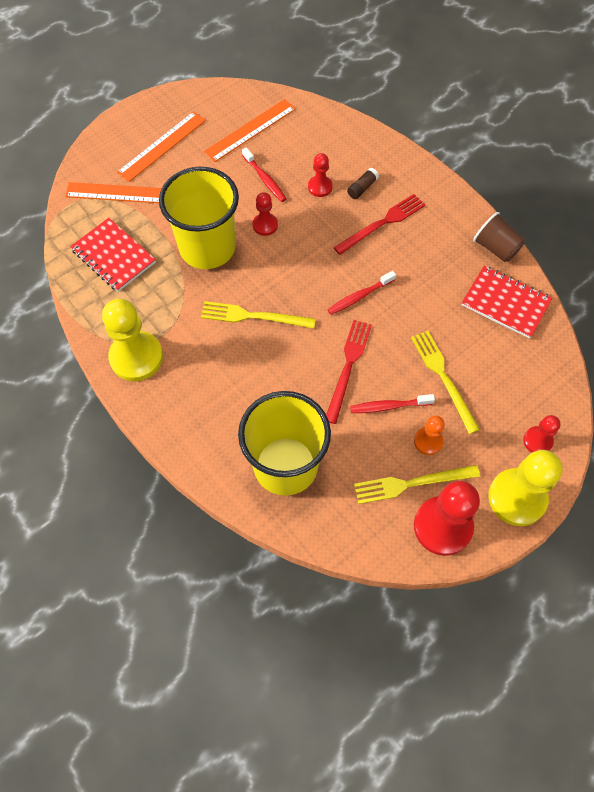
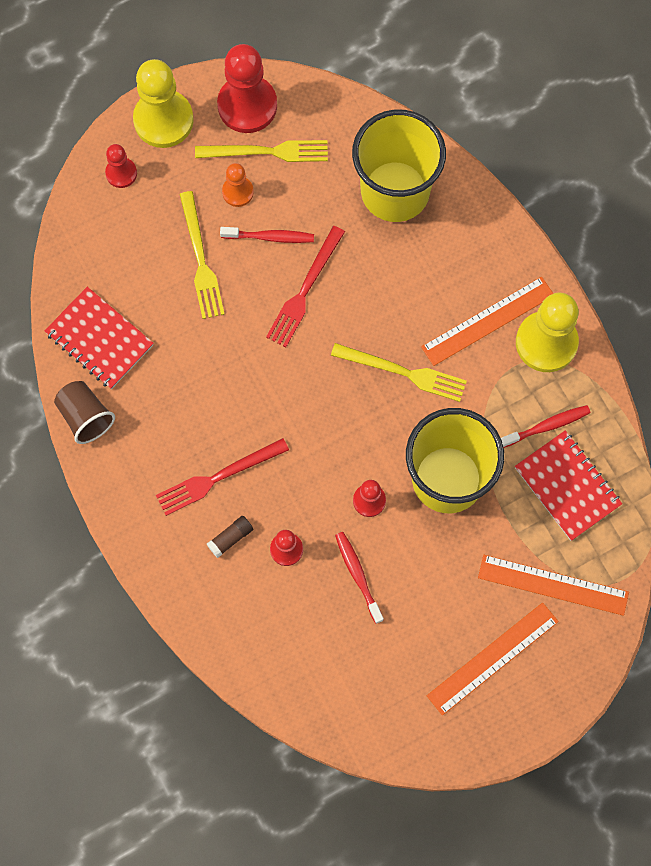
camera: 170 degrees left, 10 degrees up
orange ruler [204,99,296,162] -> orange ruler moved to [421,276,553,366]
red toothbrush [327,271,396,315] -> red toothbrush moved to [501,405,590,448]

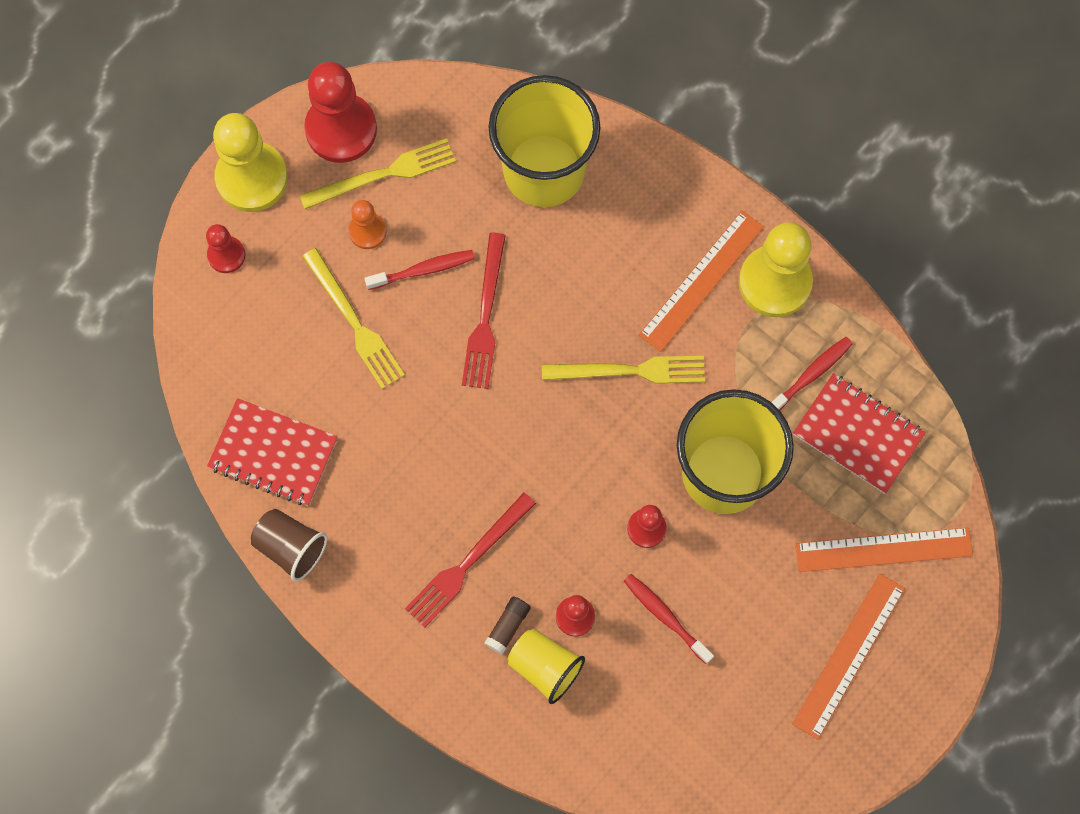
camera: 20 degrees left, 0 degrees up
none -> yellow cup [508,629,585,704]

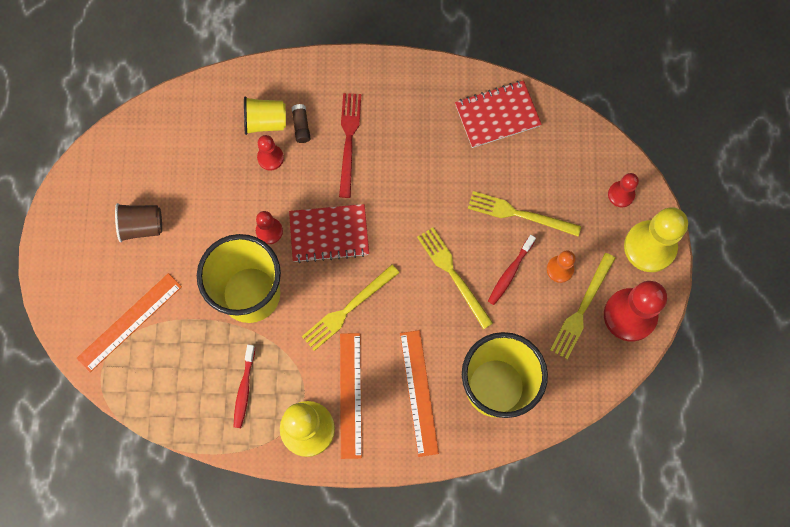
camera: 140 degrees right, 0 degrees up
brown cup [251,509,327,582] -> brown cup moved to [115,203,162,242]
red fork [462,233,506,389] -> yellow fork [417,227,493,329]
red toothbrush [624,574,714,664] -> none
orange ruler [792,574,905,740] -> orange ruler moved to [400,330,439,457]
red notebook [793,373,926,494] -> red notebook moved to [289,204,369,263]

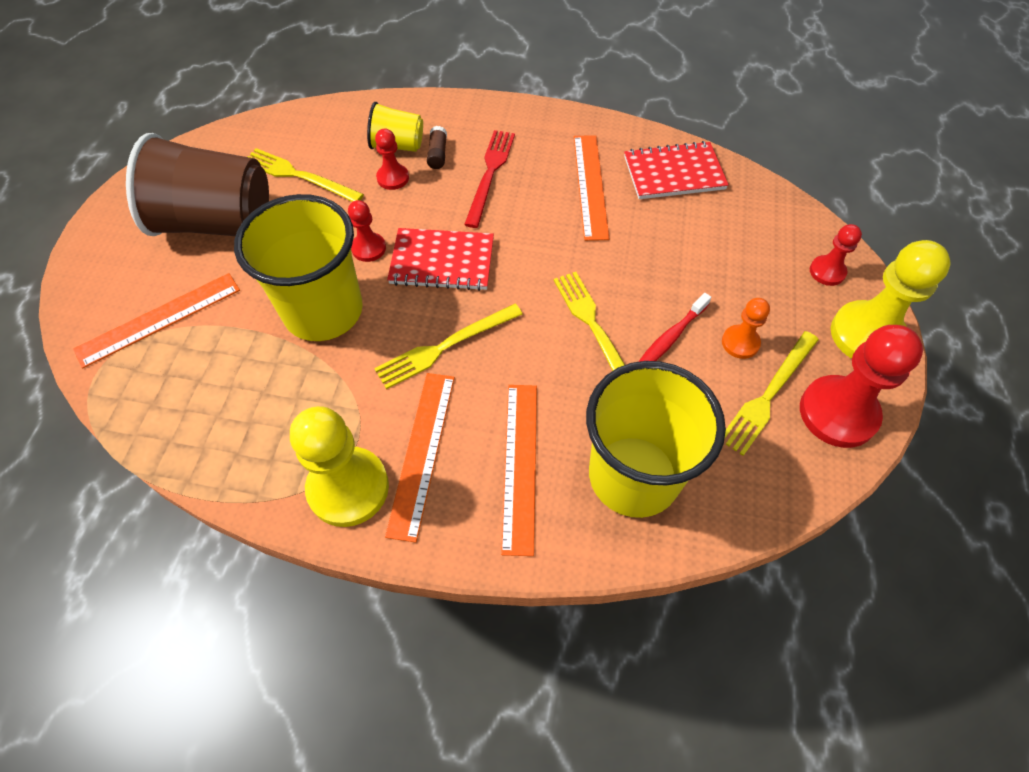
camera: 10 degrees right, 15 degrees down
brown cup [115,203,162,242] -> brown cup [126,133,269,236], size x1.98
red toothbrush [234,345,255,428] -> none
yellow fork [468,191,581,236] -> yellow fork moved to [247,148,364,202]
none -> orange ruler [574,135,610,241]

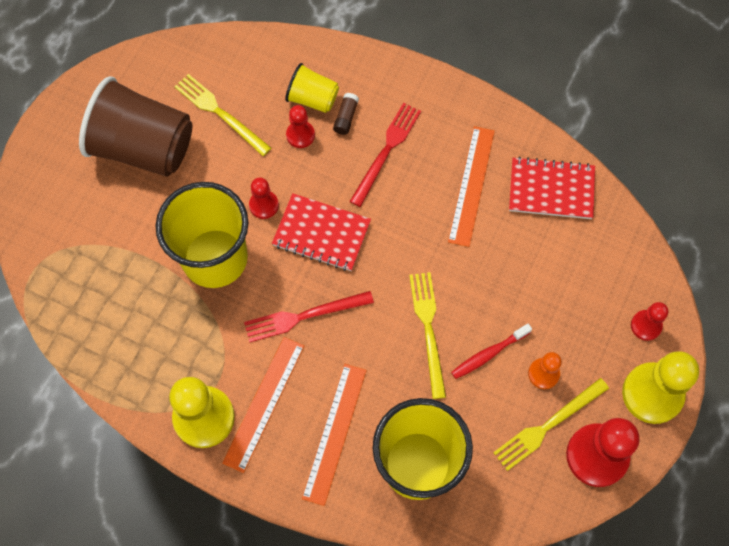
camera: 15 degrees right, 10 degrees up
orange ruler [73,273,240,368] -> none
yellow fork [374,304,523,389] -> red fork [244,291,374,342]

